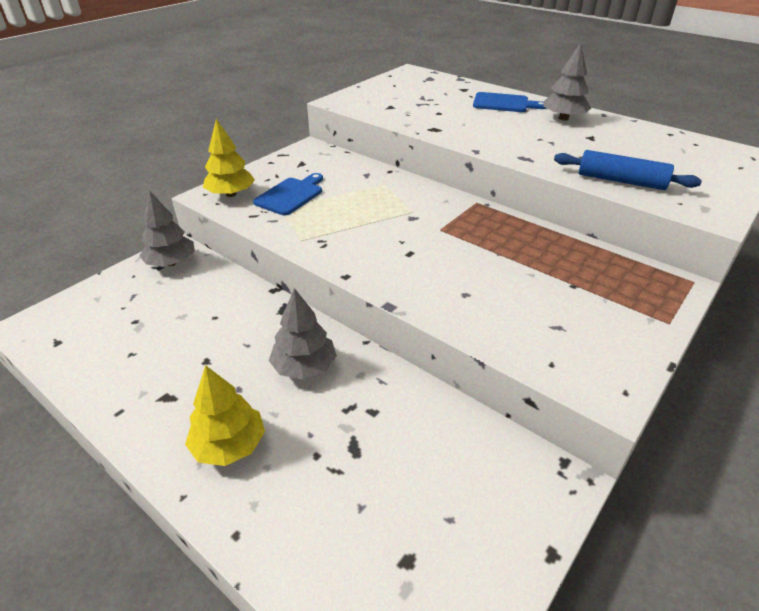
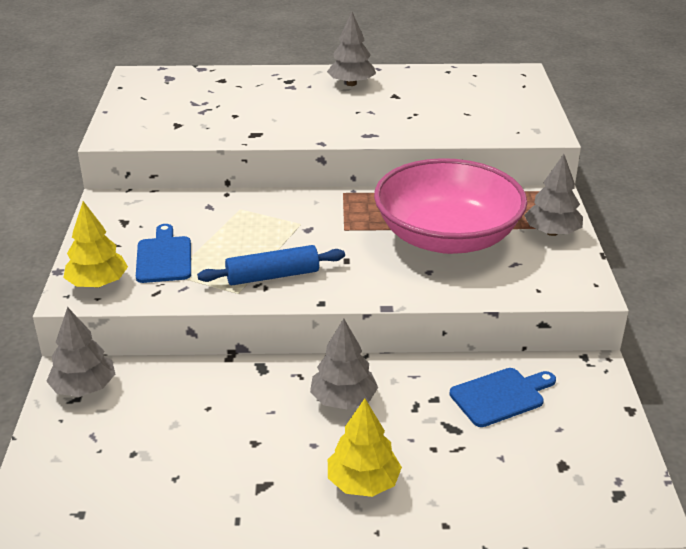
camera: 40 degrees left, 5 degrees down
blue cutting board [473,92,546,112] -> blue cutting board moved to [449,368,556,427]
blue rolling pin [554,150,702,190] -> blue rolling pin moved to [197,245,345,285]
none -> pink bowl [374,158,527,254]
none -> grey tree [524,154,583,236]

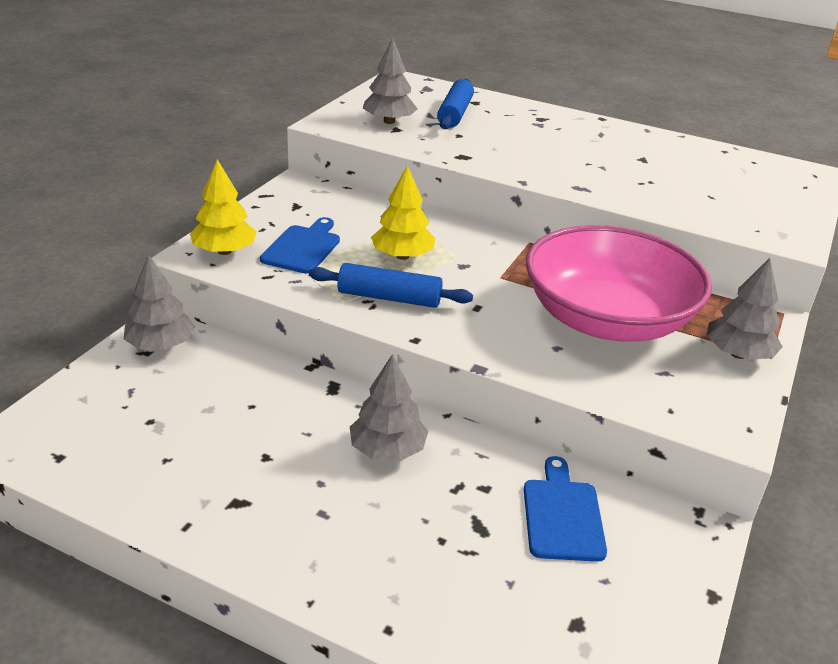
camera: 25 degrees right, 0 degrees up
grey tree [327,12,376,86] -> grey tree moved to [363,37,418,124]
yellow tree [328,398,402,497] -> yellow tree moved to [371,165,435,260]
blue cutting board [449,368,556,427] -> blue cutting board turned 90 degrees counterclockwise [524,456,607,562]
none -> blue rolling pin [437,79,474,129]

